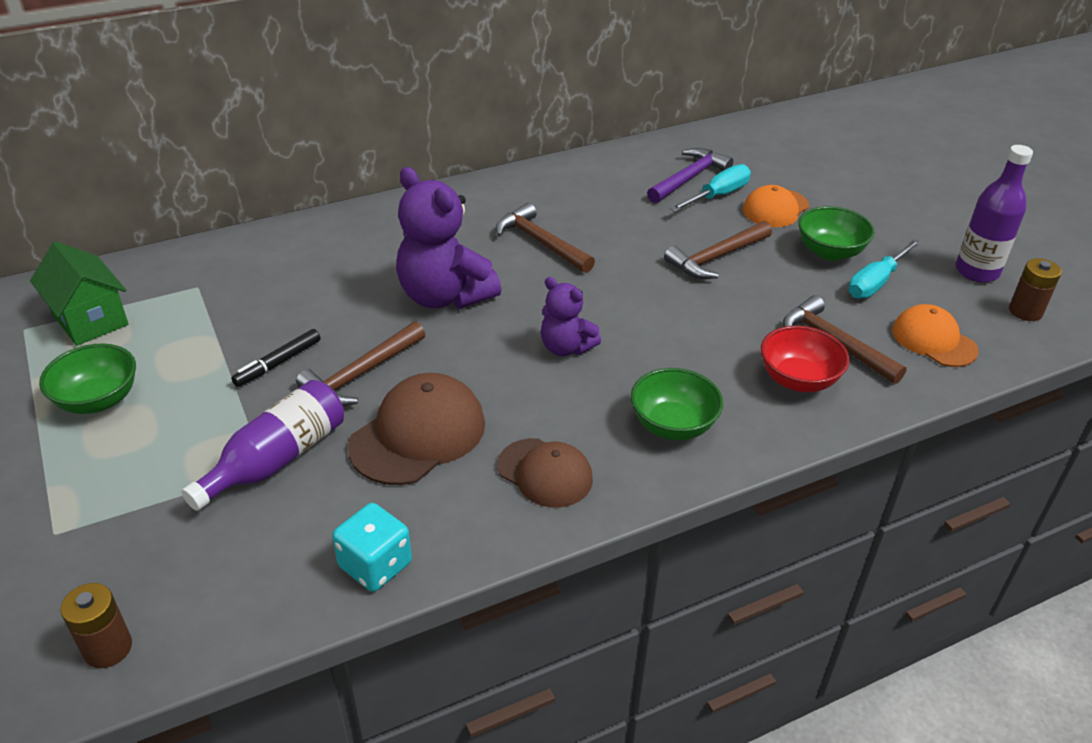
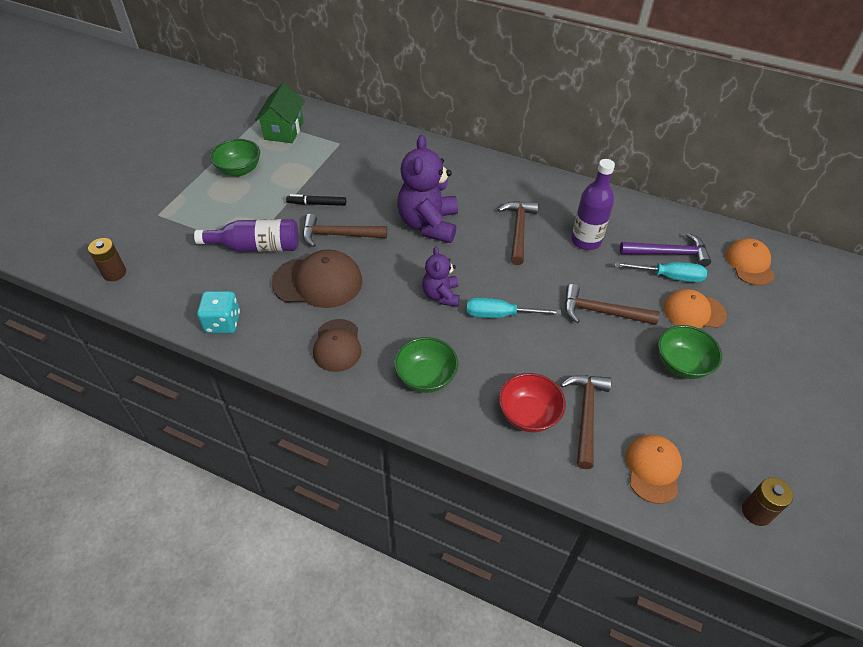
camera: 50 degrees right, 10 degrees up
turquoise screwdriver [848,239,921,299] -> turquoise screwdriver moved to [467,297,561,318]
purple bottle [956,145,1033,283] -> purple bottle moved to [571,159,615,250]
none -> orange cap [726,238,775,286]

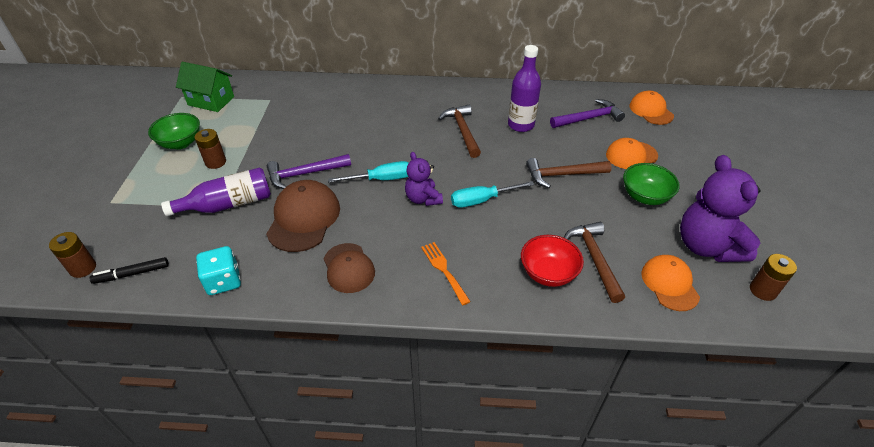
camera: 20 degrees left, 5 degrees down
green house [255,82,305,143] -> green house turned 60 degrees counterclockwise [176,62,234,112]
brown cap [272,249,362,308] -> brown cap turned 60 degrees counterclockwise [266,180,340,252]
black marker [286,194,346,206] -> black marker moved to [90,257,169,284]
brown hammer [303,214,387,247] -> purple hammer [267,154,351,189]
green bowl [394,337,458,393] -> orange fork [421,242,471,305]
purple teddy bear [397,135,458,243] -> purple teddy bear moved to [680,155,761,262]
turquoise screwdriver [615,262,707,283] -> turquoise screwdriver moved to [328,161,409,183]
none -> brown battery [194,129,226,169]

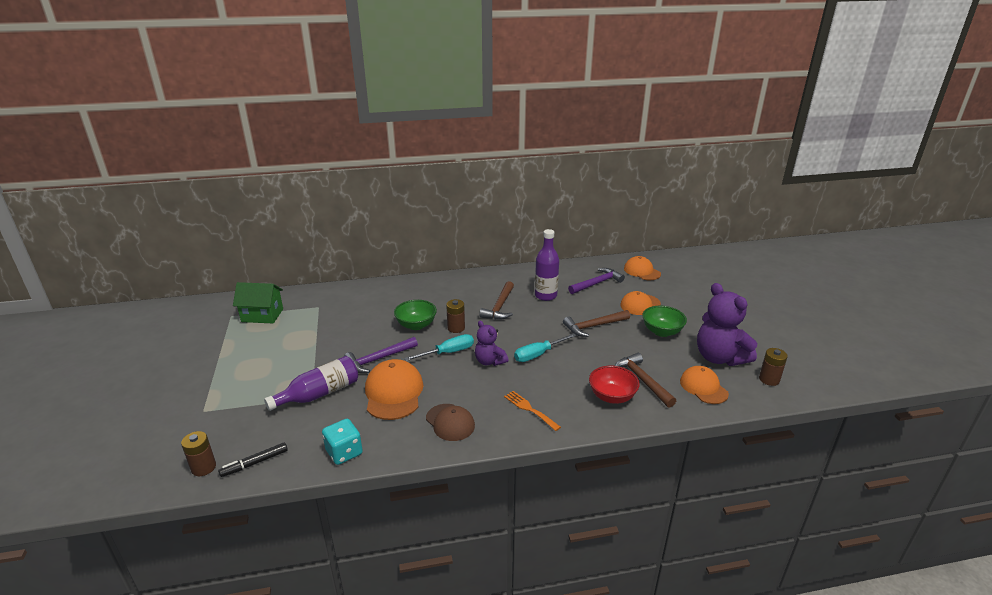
camera: 15 degrees left, 15 degrees down
green bowl [148,113,200,149] -> green bowl moved to [394,300,437,330]
brown battery [194,129,226,169] -> brown battery moved to [446,299,465,333]
brown cap [266,180,340,252] -> orange cap [365,359,424,420]
brown hammer [438,105,481,158] -> brown hammer turned 135 degrees counterclockwise [479,281,514,320]

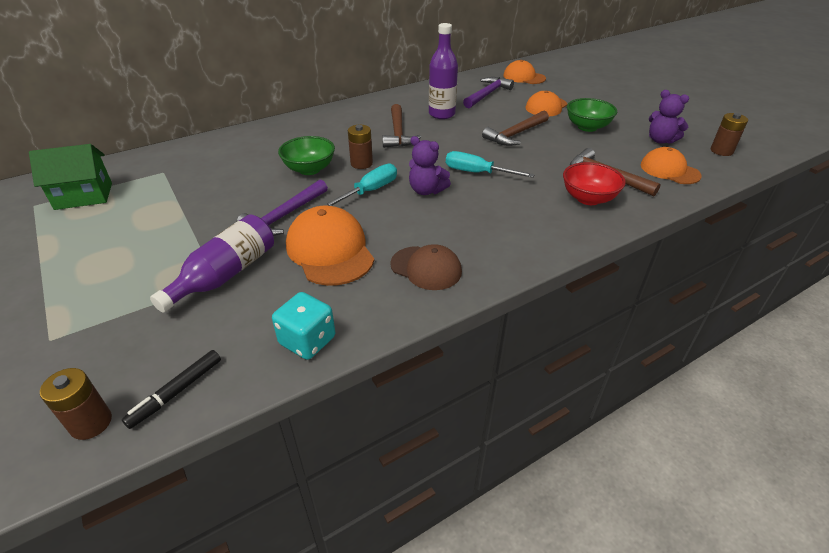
camera: 20 degrees left, 10 degrees up
orange fork [504,391,561,431] -> none
turquoise screwdriver [514,333,576,362] -> turquoise screwdriver turned 75 degrees clockwise [446,151,535,178]
purple teddy bear [697,283,757,366] -> purple teddy bear [649,90,689,144], size x0.57

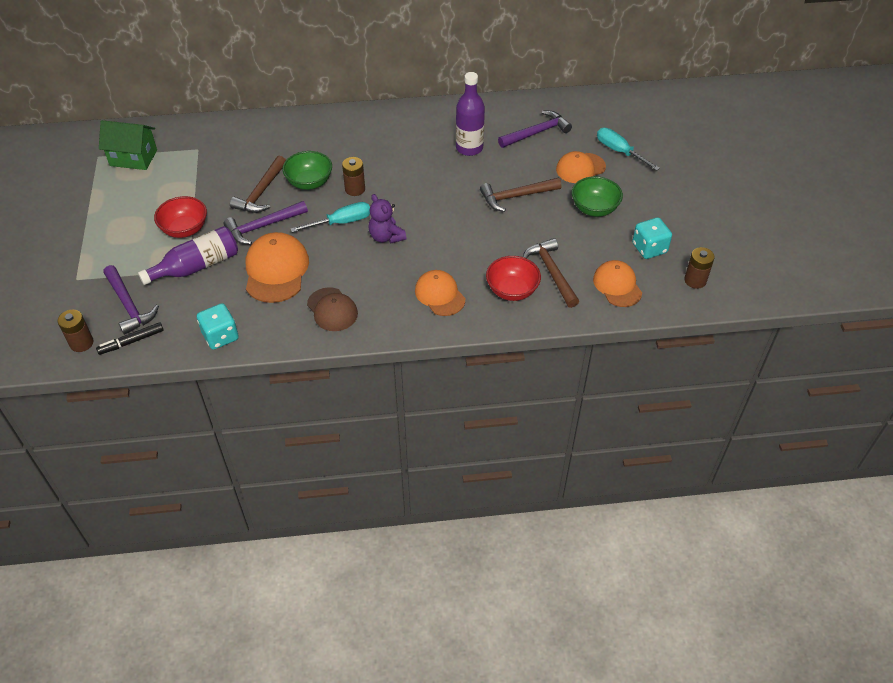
camera: 25 degrees right, 10 degrees up
brown hammer [382,104,421,148] -> brown hammer moved to [230,156,286,213]
turquoise screwdriver [446,151,535,178] -> turquoise screwdriver moved to [597,128,660,171]
orange cap [503,60,546,84] -> orange cap moved to [415,270,465,316]
purple teddy bear [649,90,689,144] -> turquoise dice [632,217,672,259]
none -> purple hammer [103,265,159,335]
none -> red bowl [154,196,207,238]

